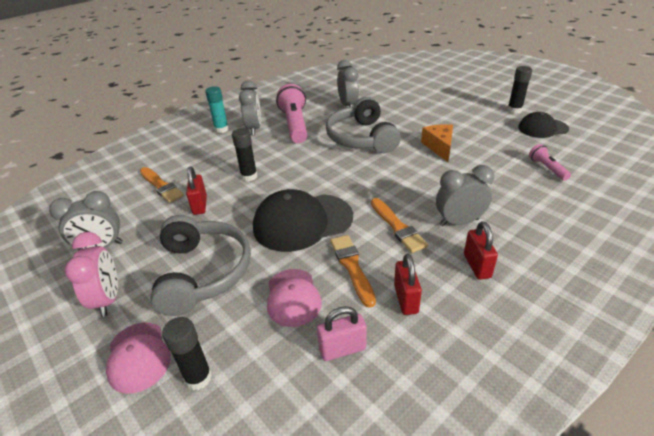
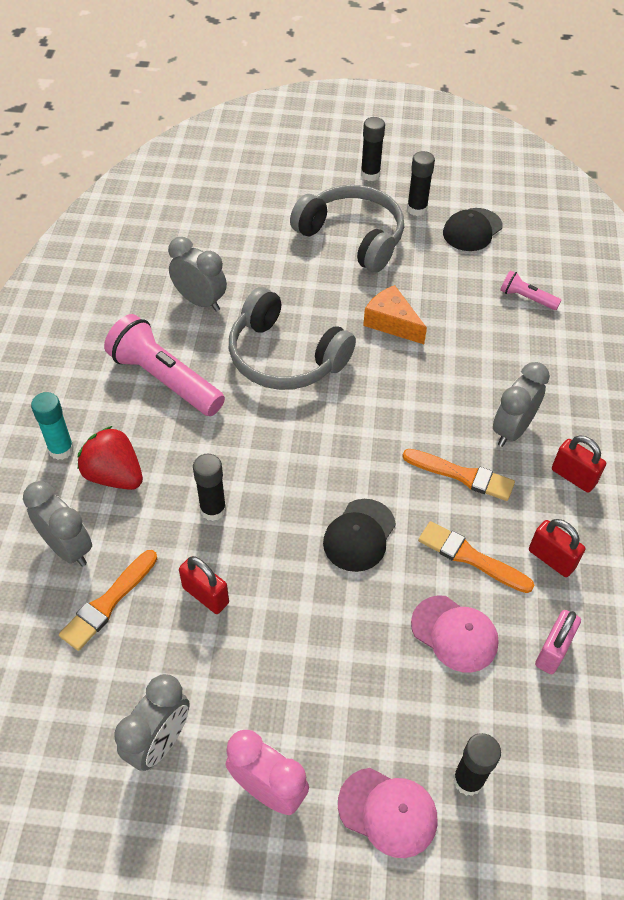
camera: 45 degrees left, 15 degrees up
orange brush [140,167,184,203] -> orange brush turned 120 degrees clockwise [59,550,157,651]
grey headphones [150,215,251,316] -> grey headphones moved to [290,185,404,272]
grey clock [239,80,261,135] -> grey clock moved to [23,481,92,566]
black cap [253,189,353,252] -> black cap [323,499,396,572], size x0.60
none -> red strawberry [78,426,143,490]
none -> black glue stick [361,117,385,181]

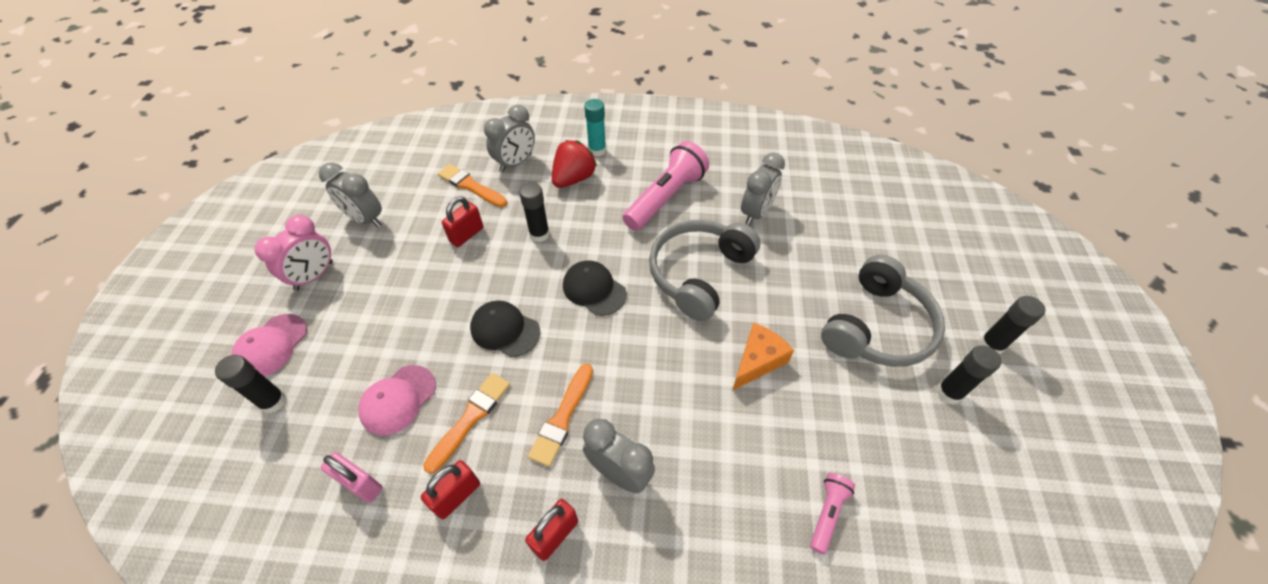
camera: 90 degrees right, 0 degrees up
black cap [443,208,503,251] -> black cap moved to [563,260,627,316]

